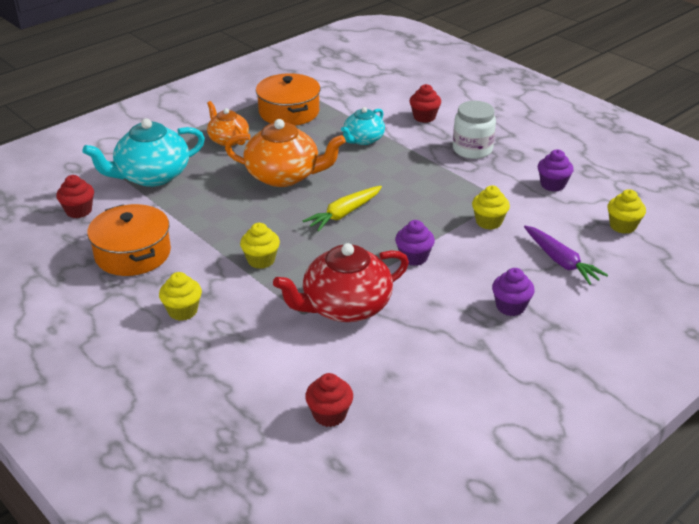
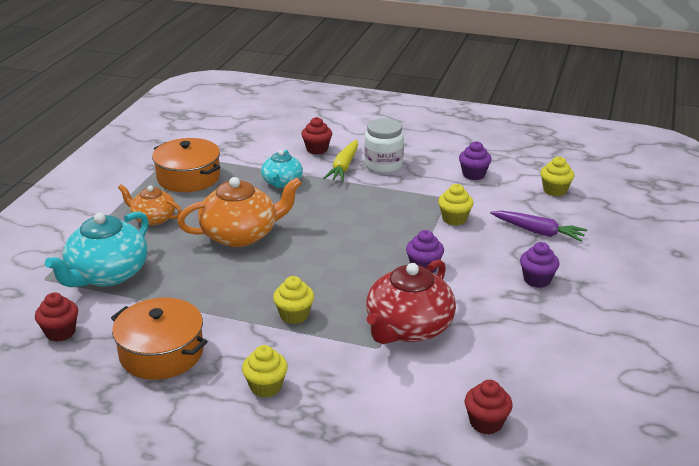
camera: 30 degrees left, 5 degrees down
yellow carrot [303,186,382,232] -> yellow carrot moved to [323,140,358,182]

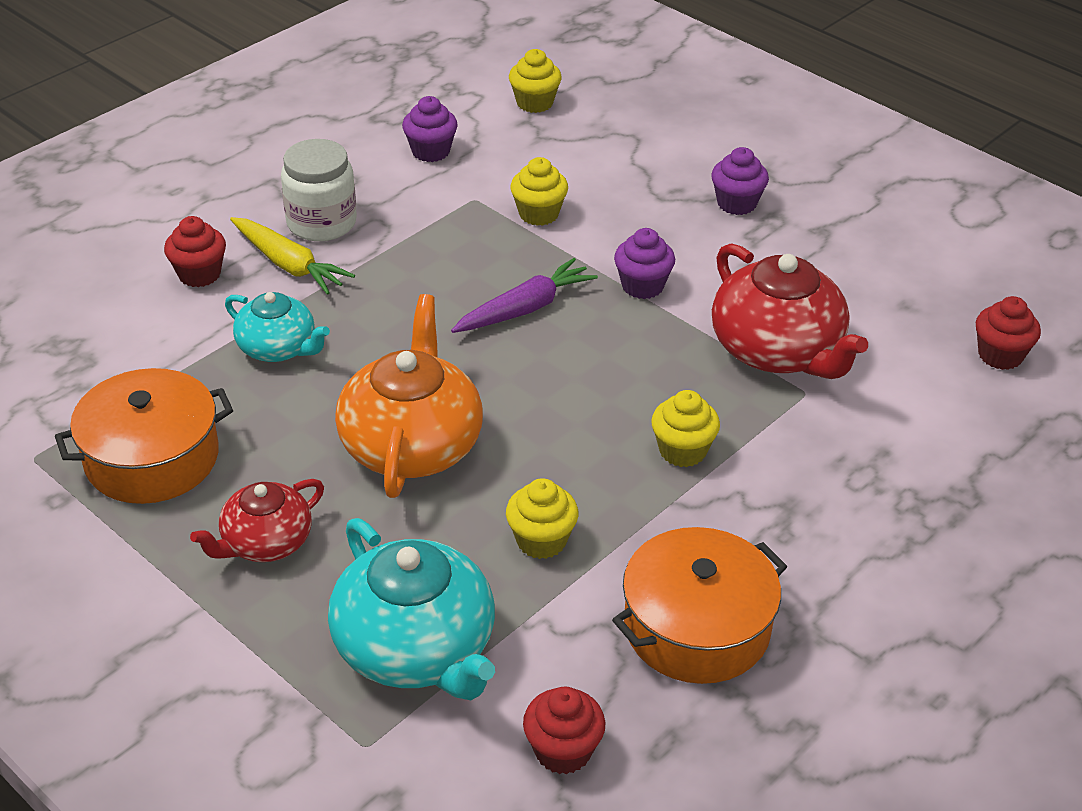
camera: 65 degrees left, 10 degrees up
orange teapot [118,185,182,226] -> red teapot [190,479,324,562]
yellow cupcake [242,345,288,398] -> yellow cupcake moved to [506,478,578,559]
purple carrot [490,211,587,242] -> purple carrot moved to [451,258,598,333]

